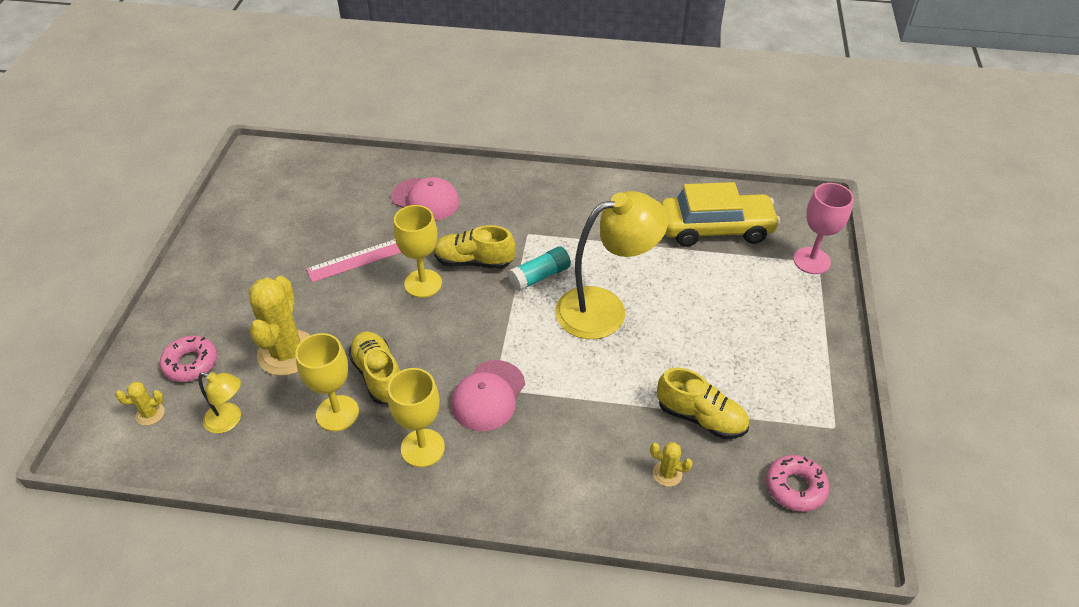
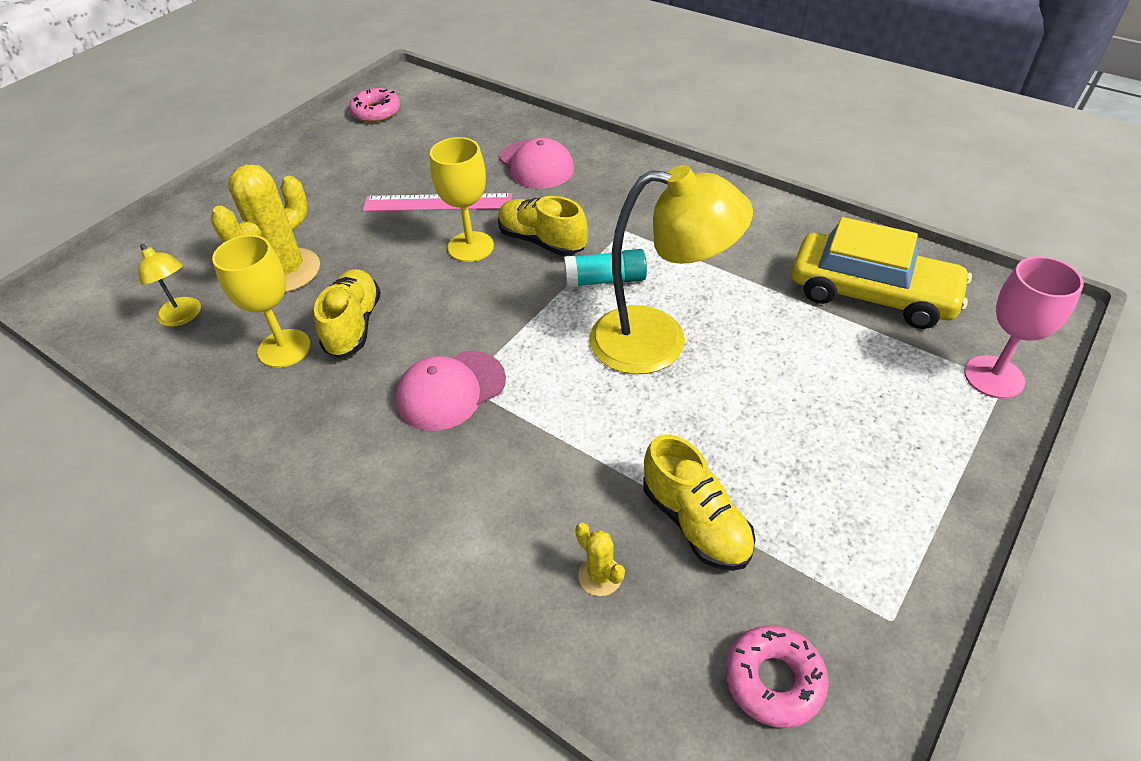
camera: 30 degrees right, 0 degrees up
yellow cactus [115,382,165,426] -> none
pink donut [160,335,217,382] -> pink donut moved to [349,88,401,122]
yellow goblet [388,368,445,467] -> none

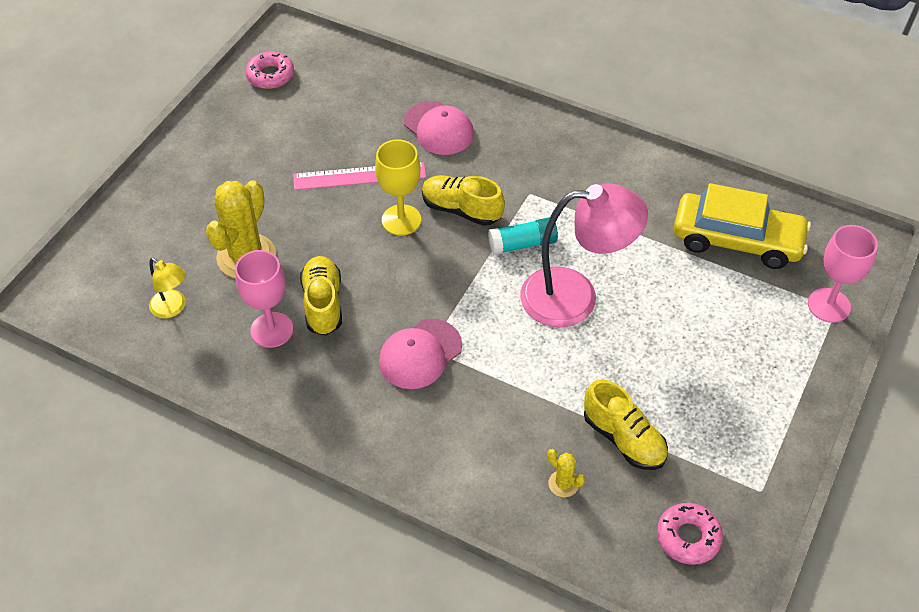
camera: 10 degrees left, 5 degrees up
yellow goblet [212,235,311,368] -> pink goblet [235,250,293,348]
yellow lamp [590,165,753,374] -> pink lamp [520,183,648,328]

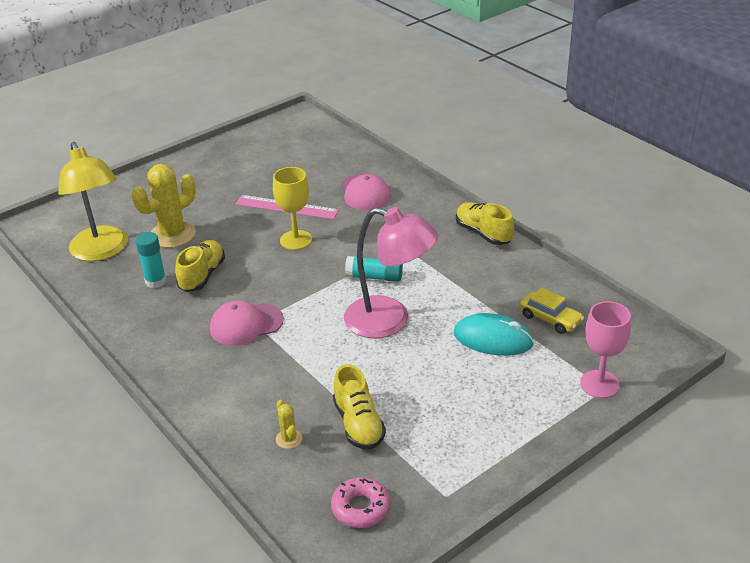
camera: 25 degrees right, 15 degrees down
yellow lamp [149,258,186,318] -> yellow lamp [58,142,128,261], size x2.09
pink goblet [235,250,293,348] -> turquoise glue stick [135,232,166,288]
pink donut [245,51,294,89] -> none
yellow shoe [422,175,505,226] -> yellow shoe moved to [456,202,514,245]
yellow car [674,183,811,269] -> yellow car [520,287,584,334], size x0.55
none -> turquoise mouse [454,313,534,356]

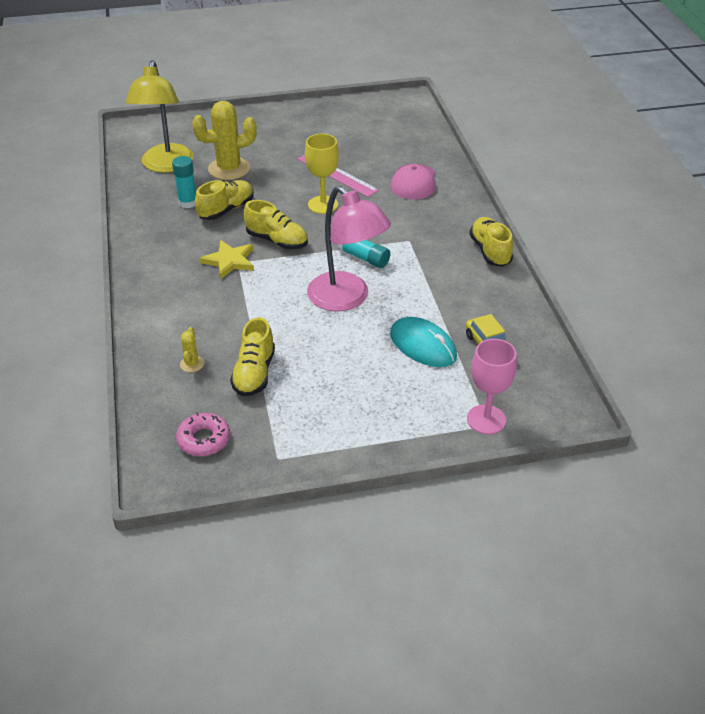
camera: 25 degrees right, 5 degrees up
pink cap [210,301,284,346] -> yellow star [200,240,254,279]
none -> yellow shoe [244,200,308,249]

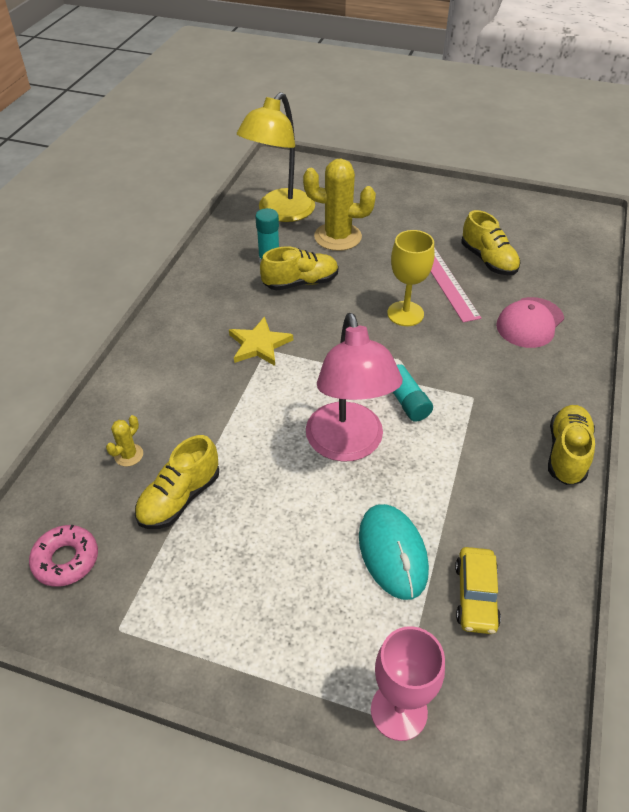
camera: 30 degrees right, 5 degrees up
yellow shoe [244,200,308,249] -> yellow shoe moved to [462,210,520,275]

